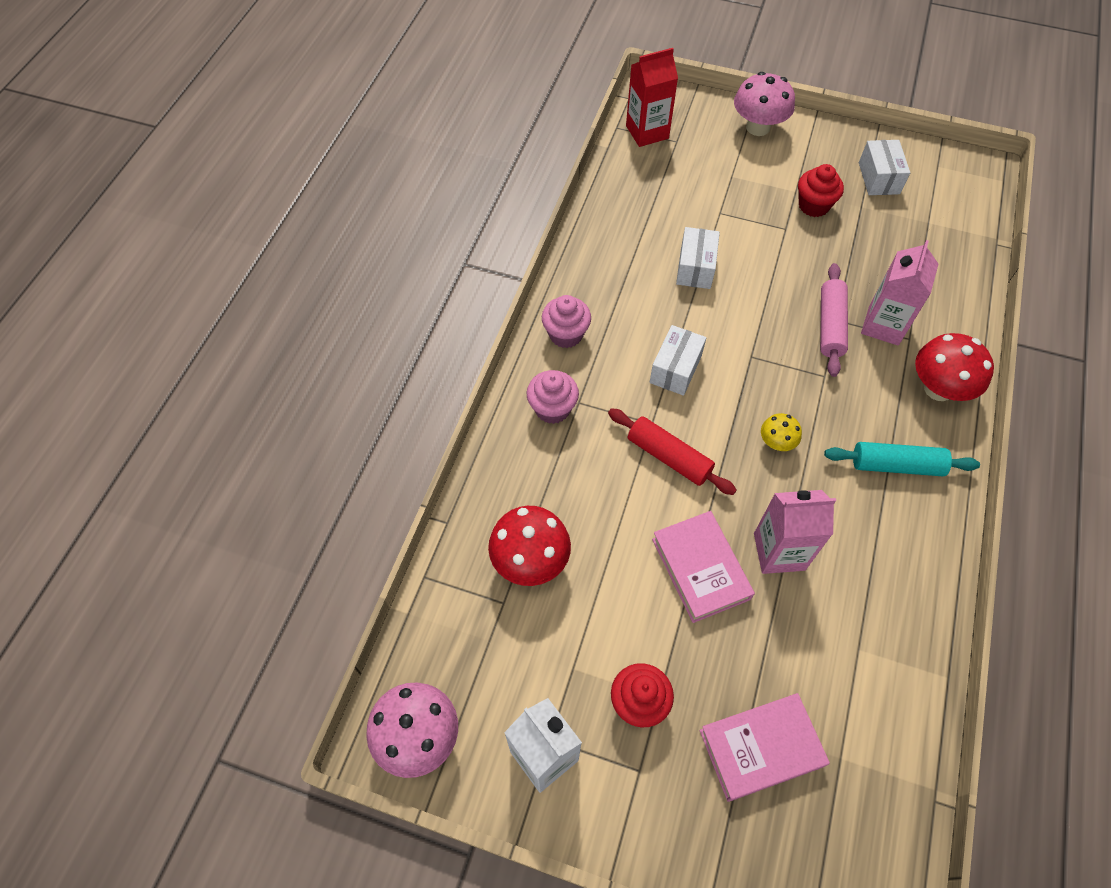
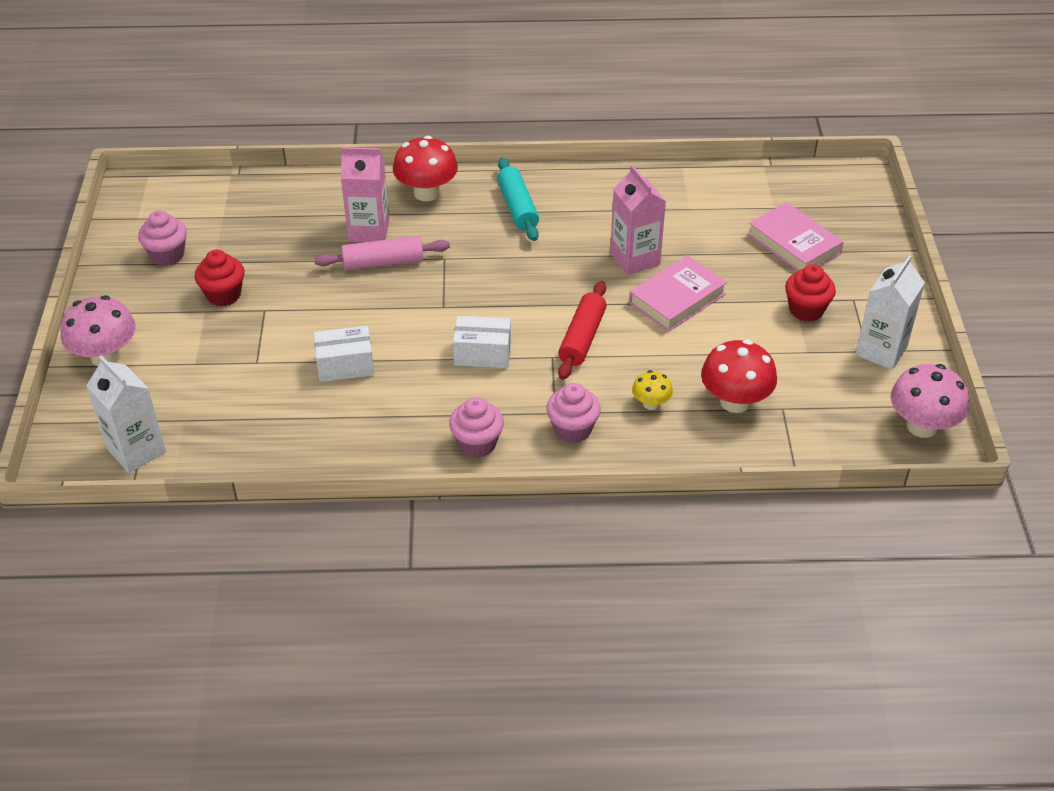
camera: 110 degrees left, 15 degrees down
red carton [626,48,678,147] -> white carton [86,355,166,473]
yellow mushroom [761,413,802,451] -> yellow mushroom moved to [632,370,673,410]
white box [859,140,910,195] -> pink cupcake [138,210,187,266]

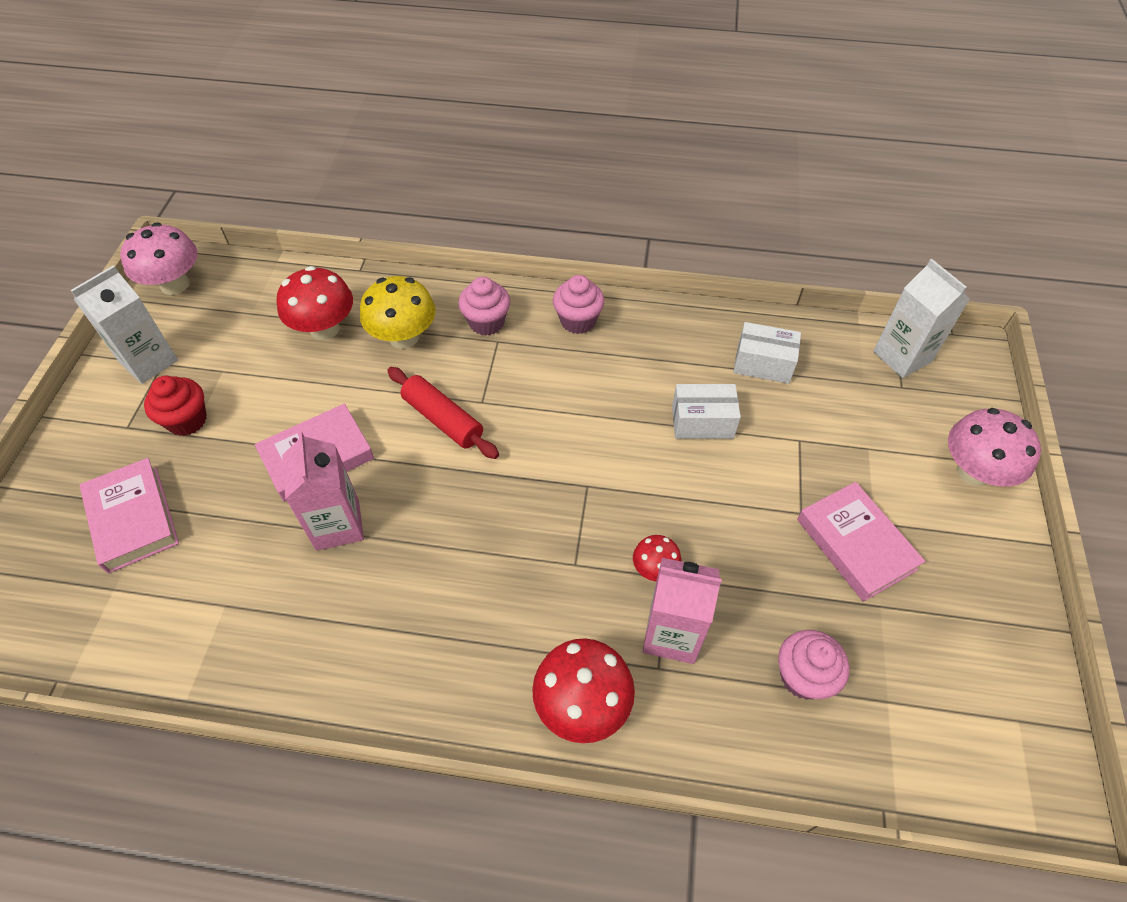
camera: 170 degrees left, 10 degrees up
pink cupcake [138,210,187,266] -> pink cupcake moved to [778,630,850,700]
red cupcake [195,250,244,306] -> pink book [797,482,925,602]
pink rolling pin [314,236,450,270] -> red mushroom [633,535,682,581]
white box [453,316,511,368] -> white box moved to [733,322,801,384]
turquoise rolling pin [497,158,539,241] -> none
red rolling pin [558,281,606,380] -> red rolling pin turned 75 degrees counterclockwise [387,367,499,459]
yellow mushroom [632,370,673,410] -> yellow mushroom [360,276,436,349], size x1.85

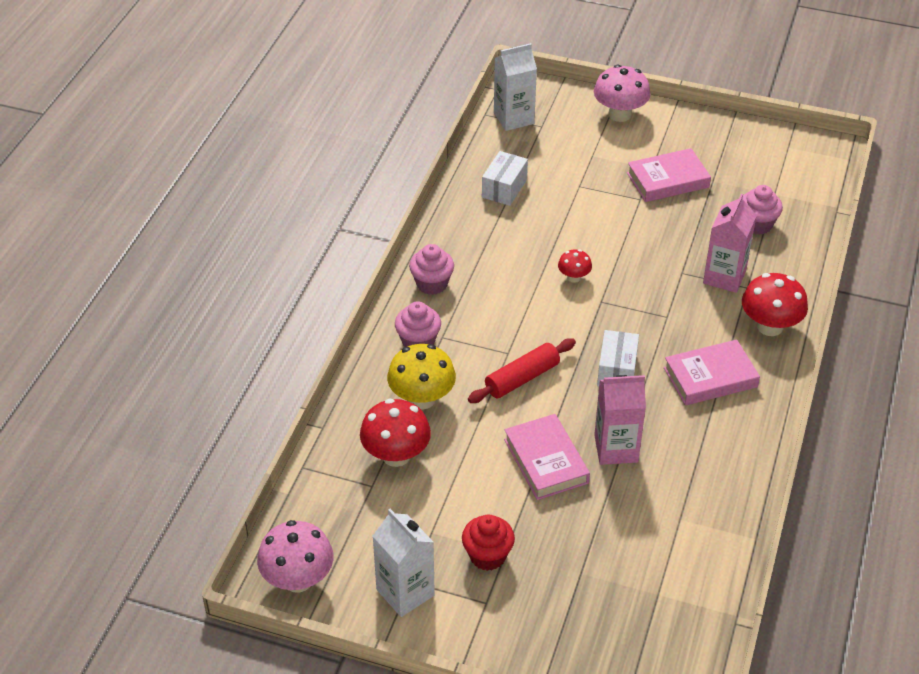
camera: 80 degrees left, 10 degrees down
pink book [80,458,179,573] -> pink book moved to [664,340,760,406]
red mushroom [633,535,682,581] -> red mushroom moved to [558,249,592,283]
white box [672,384,741,439] -> white box moved to [597,330,639,386]

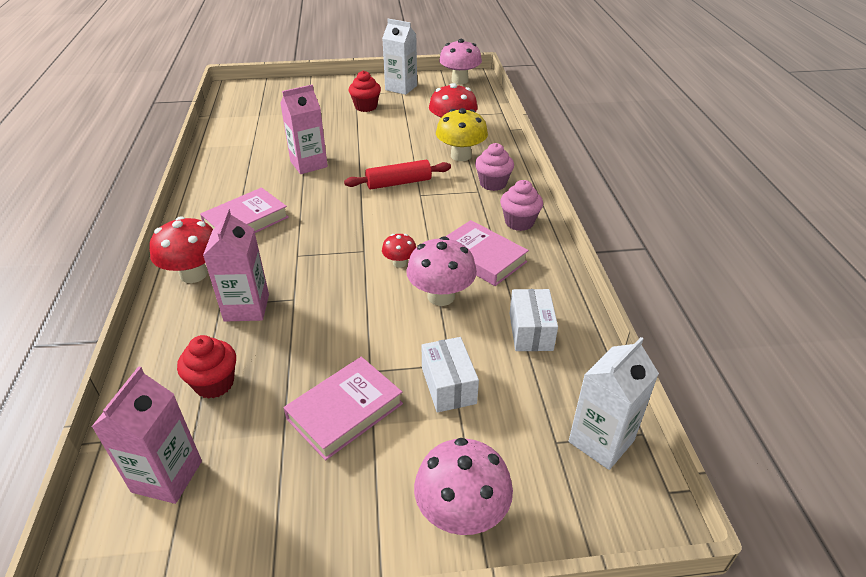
camera: 155 degrees right, 5 degrees down
red rolling pin [468,338,576,403] -> red rolling pin turned 45 degrees clockwise [344,160,451,189]
pink book [504,414,590,500] -> pink book moved to [445,220,529,286]
white box [597,330,639,386] -> white box moved to [421,337,479,413]
pink cupcake [742,185,783,235] -> red cupcake [177,335,236,399]
none -> pink carton [92,366,202,504]
none -> pink mushroom [406,236,477,306]

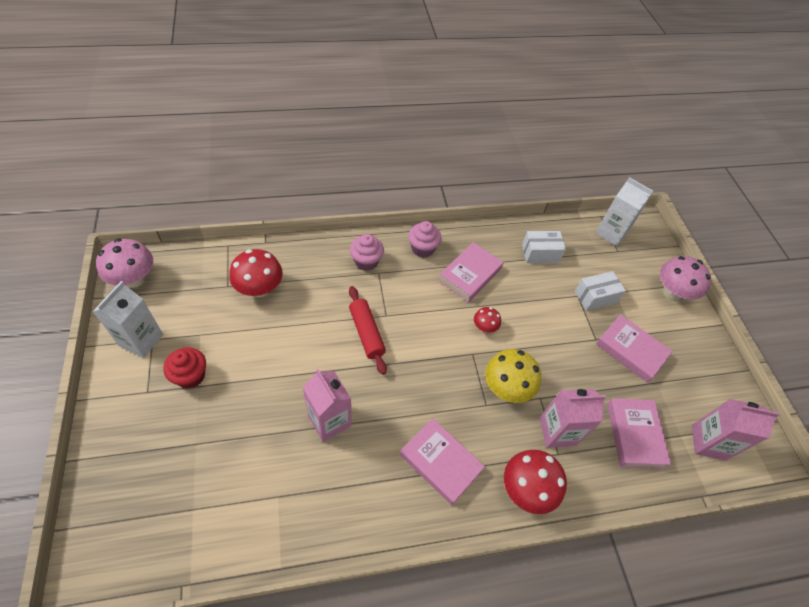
camera: 100 degrees left, 15 degrees up
red cupcake [177,335,236,399] -> pink book [607,398,671,469]
pink mushroom [406,236,477,306] -> none
yellow mushroom [436,108,488,161] -> yellow mushroom moved to [485,349,541,403]

